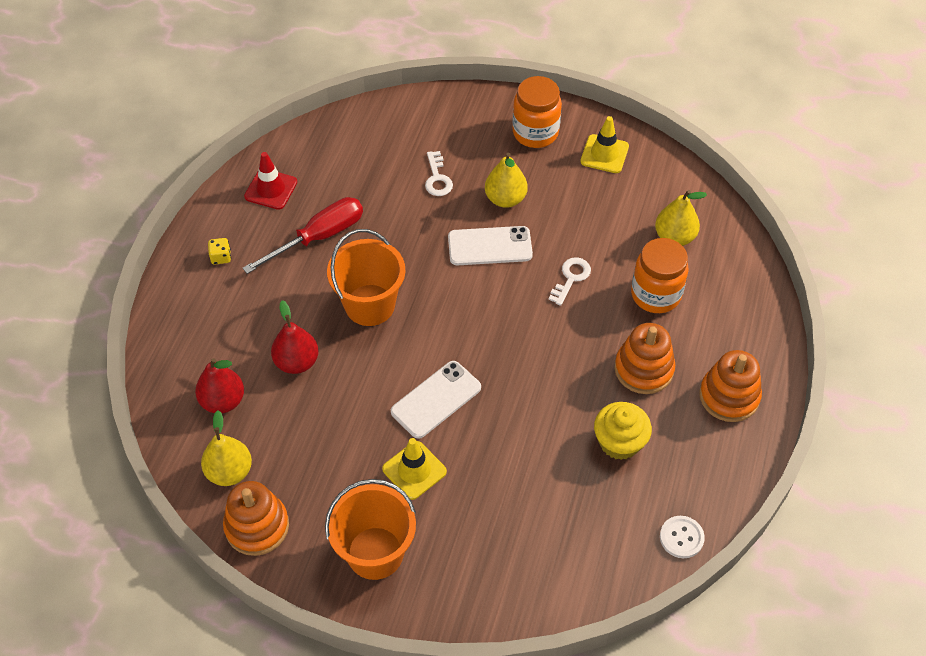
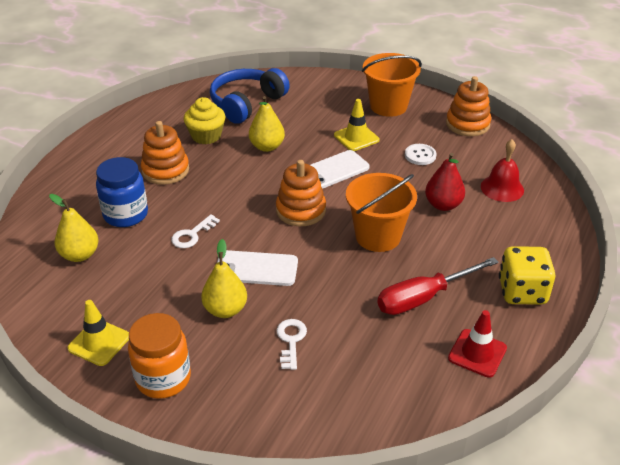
camera: 170 degrees left, 15 degrees down
red pear [195,358,244,413] -> red bell [481,139,524,202]
yellow pear [201,410,252,486] -> yellow pear moved to [249,96,285,152]
yellow dice [208,238,231,265] -> yellow dice [499,246,555,305], size x2.23
orange jar [631,238,689,313] -> blue jar [96,157,148,227]
white button [660,516,705,558] -> white button moved to [405,144,437,165]
orange stacking toy [699,350,762,422] -> orange stacking toy moved to [276,160,326,226]
none -> blue headphones [210,68,290,124]

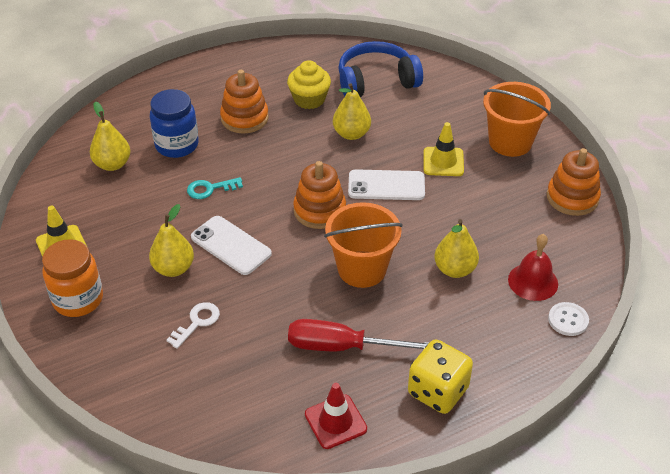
camera: 35 degrees right, 5 degrees up
white key [171,214,220,248] -> turquoise key [187,177,243,199]
white button [405,144,437,165] -> white button moved to [548,302,589,336]
red pear [425,153,465,211] -> yellow pear [434,219,479,278]

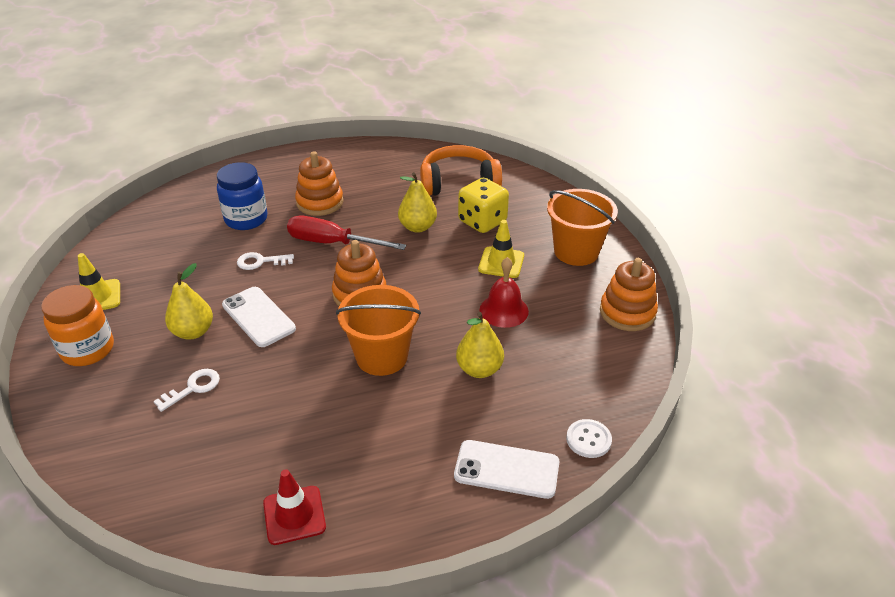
camera: 10 degrees right, 5 degrees down
yellow pear [90,102,130,171] -> none
turquoise key [187,177,243,199] -> white key [237,252,294,270]
yellow cupcake [287,60,331,109] -> none
red screwdriver [288,319,429,351] -> red screwdriver moved to [287,216,406,250]
blue headphones [338,41,423,97] -> orange headphones [420,145,502,196]
white phone [348,169,425,200] -> white phone moved to [454,440,559,499]
yellow dice [408,339,473,414] -> yellow dice moved to [458,178,509,233]
red bell [508,234,558,301] -> red bell moved to [480,257,529,328]

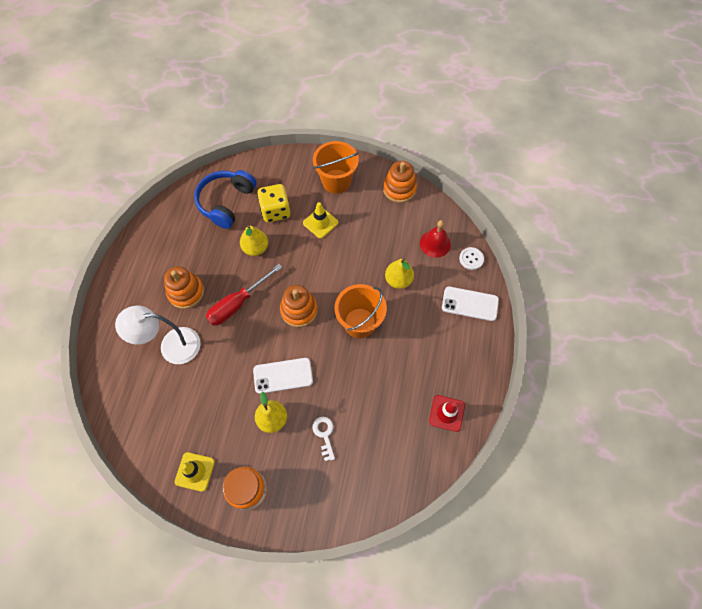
camera: 60 degrees left, 25 degrees up
blue jar [217,162,267,230] -> white lamp [115,306,201,364]
white key [237,252,294,270] -> none
orange headphones [420,145,502,196] -> blue headphones [194,170,257,229]
white phone [454,440,559,499] -> white phone turned 60 degrees clockwise [442,287,499,321]
red bell [480,257,529,328] -> red bell moved to [420,220,451,258]

